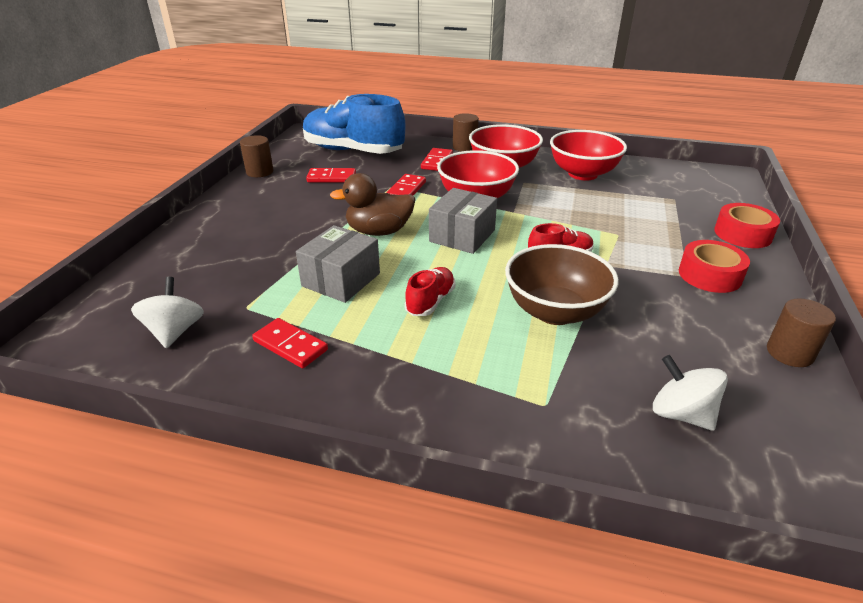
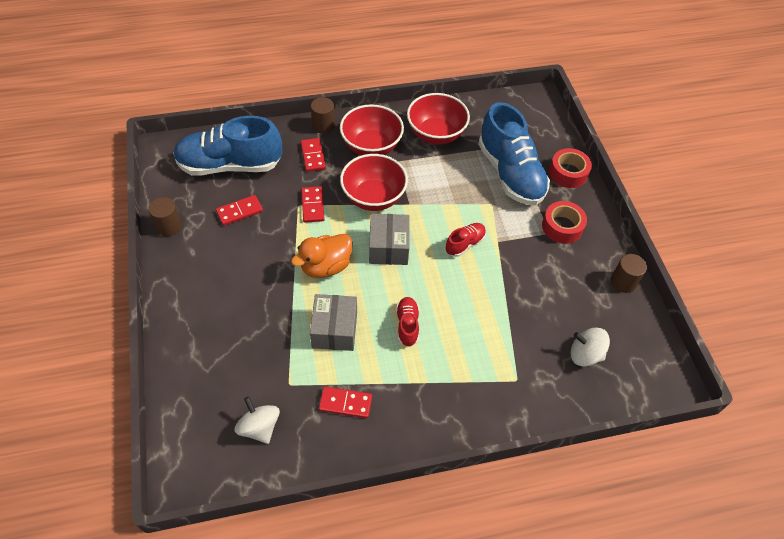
camera: 30 degrees left, 20 degrees up
brown duck [330,173,416,236] -> orange duck [291,234,353,278]
brown bowl [505,244,619,325] -> none
none -> blue shoe [478,102,550,205]

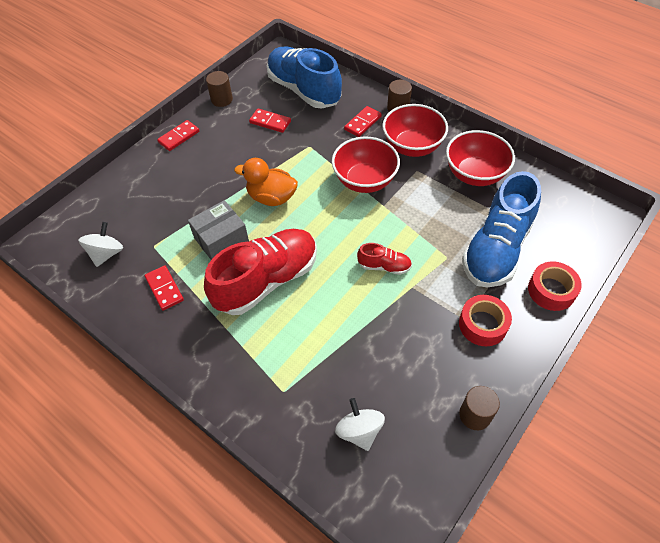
camera: 55 degrees right, 0 degrees up
red domino [301,186,325,223] -> red domino moved to [157,120,199,151]
grey box [369,214,410,265] -> none
red shoe [396,297,419,347] -> red shoe [204,229,317,315], size x2.24

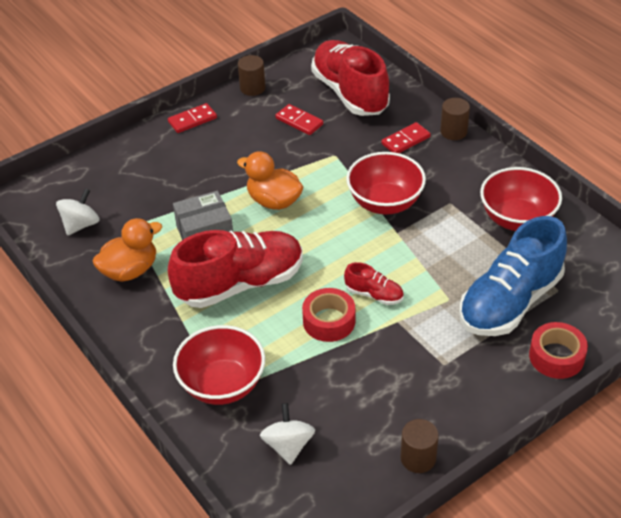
camera: 15 degrees right, 10 degrees down
red domino [145,265,184,311] -> orange duck [93,218,162,282]
blue shoe [267,47,342,109] -> red shoe [311,40,390,116]
red bowl [382,104,448,157] -> red bowl moved to [173,325,265,405]
red tape [459,295,512,346] -> red tape moved to [302,288,355,342]

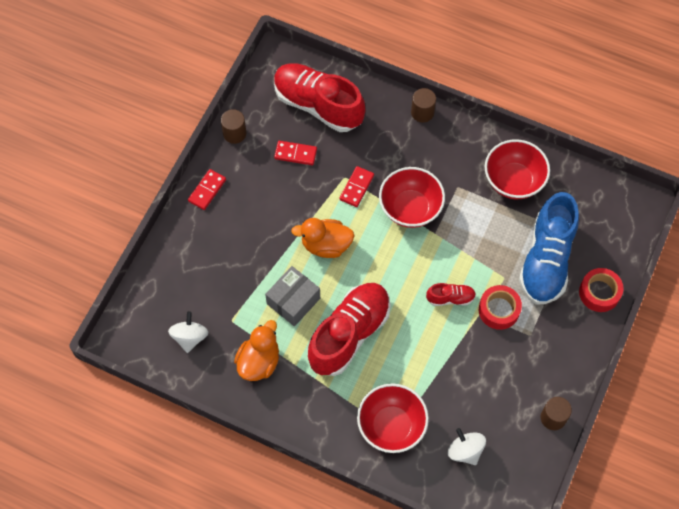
camera: 30 degrees left, 20 degrees up
red tape [302,288,355,342] -> red tape moved to [479,285,522,330]
red domino [381,122,431,153] -> red domino moved to [339,166,374,207]

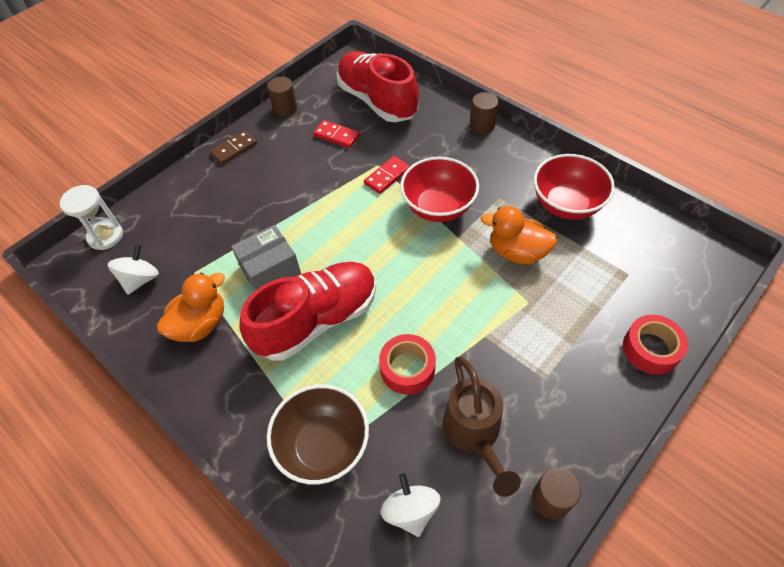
camera: 20 degrees right, 10 degrees down
red domino [188,169,226,210] -> brown domino [210,130,257,165]
orange duck [291,218,355,258] -> orange duck moved to [481,206,558,264]
red bowl [357,384,429,453] -> brown bowl [267,384,369,485]
red shoe [426,283,476,306] -> none
red tape [479,285,522,330] -> red tape moved to [379,334,436,395]
blue shoe [519,192,579,305] -> none
none -> white hourglass [60,185,123,250]
none -> brown watering can [443,356,521,497]

